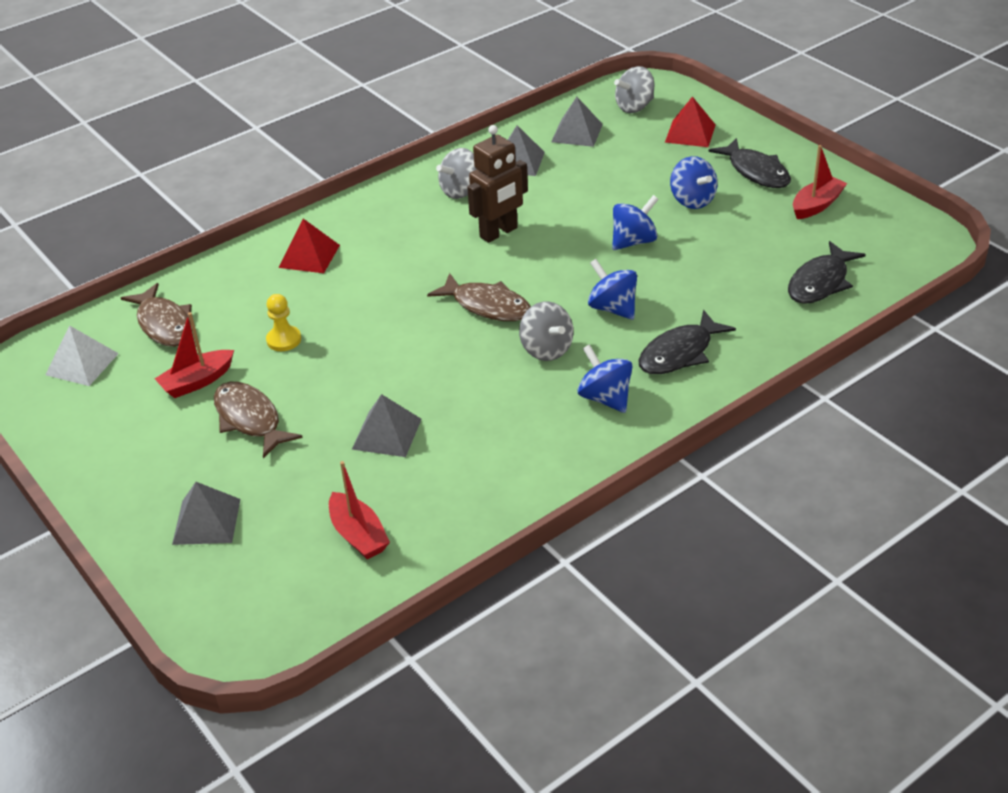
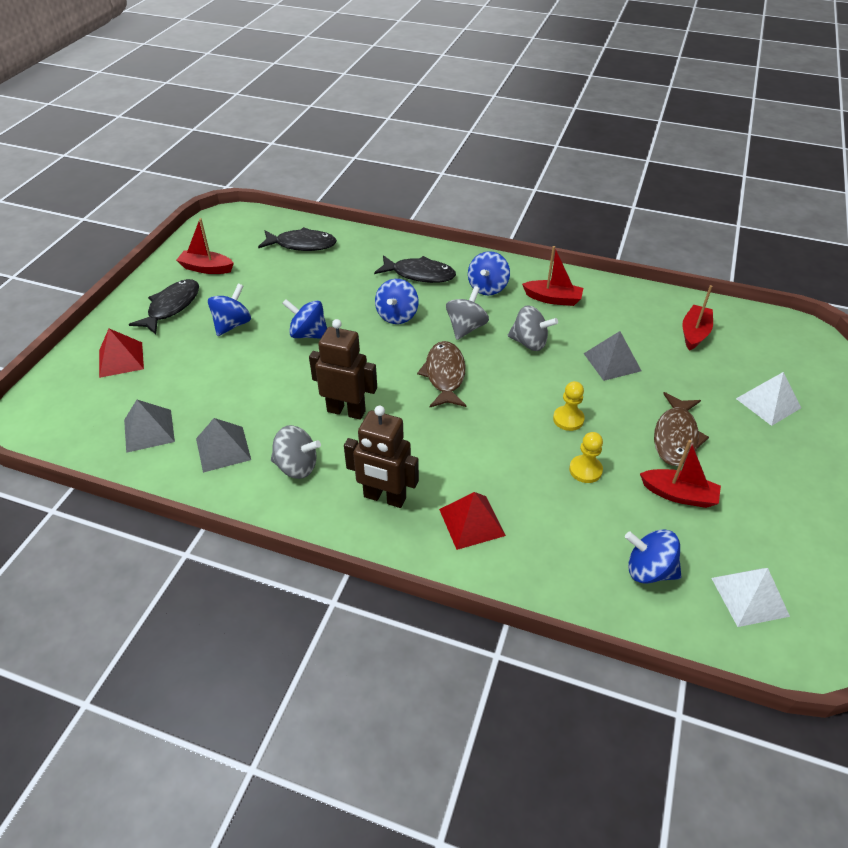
camera: 125 degrees left, 5 degrees up
brown fish [121,283,192,347] -> blue spinning top [625,529,681,584]
grey pyramid [172,482,240,545] -> white pyramid [736,372,801,426]
grey spinning top [614,66,655,113] -> grey spinning top moved to [508,305,558,351]
none -> brown robot [344,406,419,508]
none -> red boat [522,246,583,306]
none -> yellow pawn [553,381,585,431]

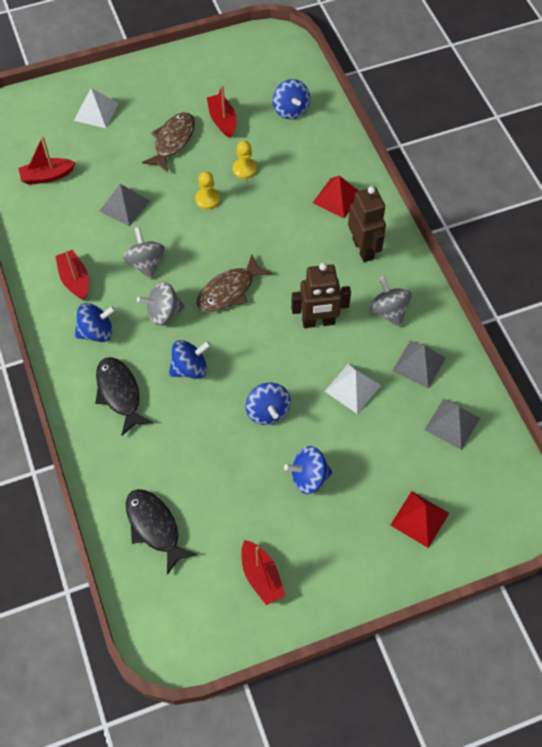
camera: 130 degrees left, 15 degrees up
black fish [129,279,199,334] -> none
brown robot [309,319,377,420] -> brown robot turned 75 degrees counterclockwise [291,263,351,328]
brown fish [654,392,709,466] -> brown fish turned 45 degrees counterclockwise [142,112,195,172]
white pyramid [711,568,790,627] -> white pyramid moved to [325,363,381,414]

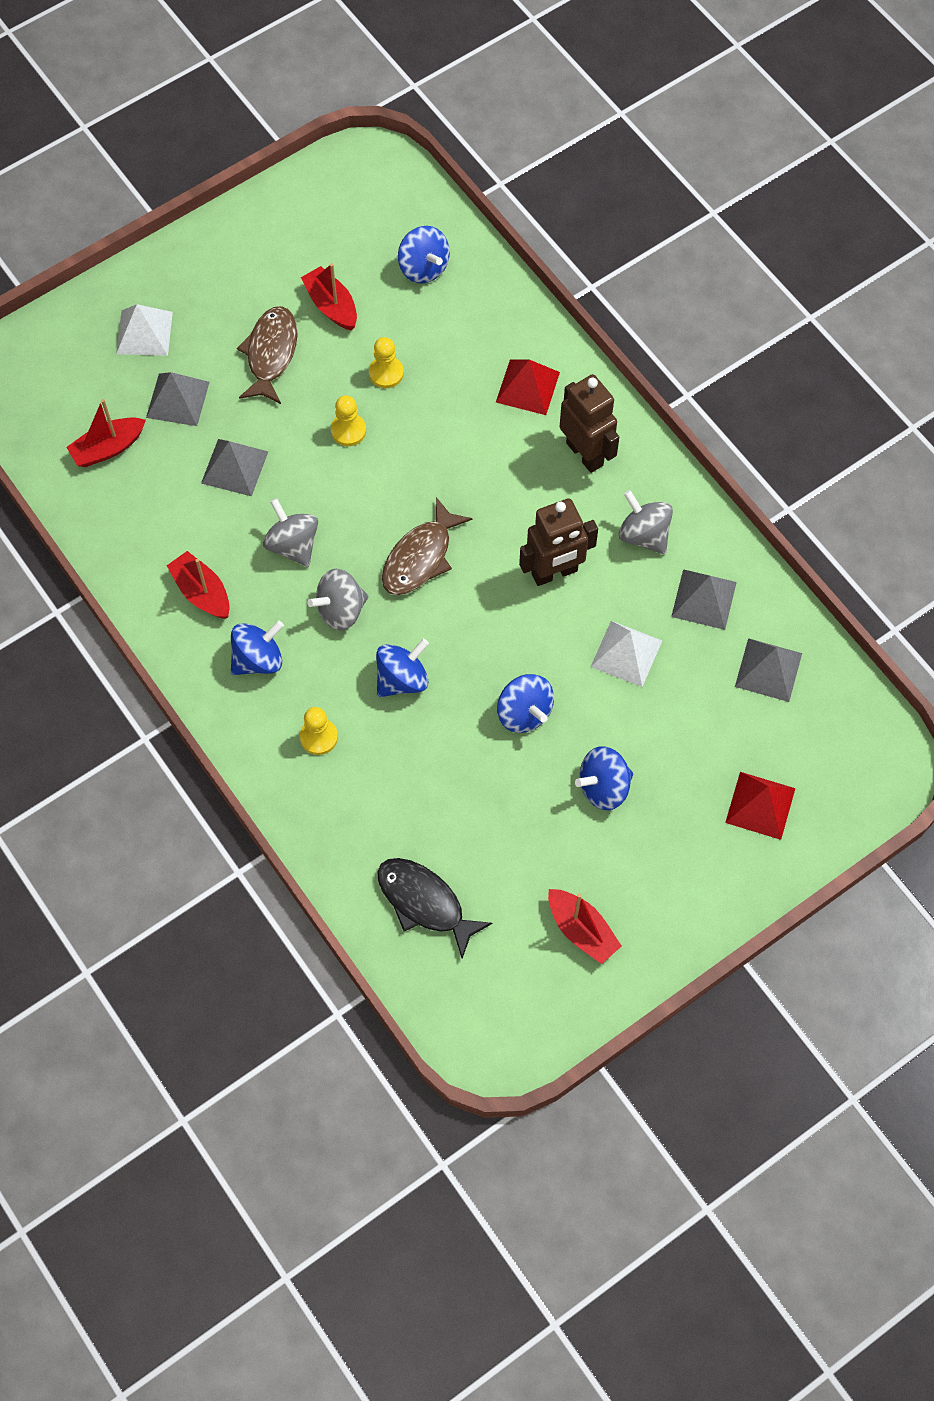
camera: 15 degrees left, 5 degrees up
black fish [95,357,153,436] -> yellow pawn [300,707,338,755]
none -> grey pyramid [146,372,210,426]

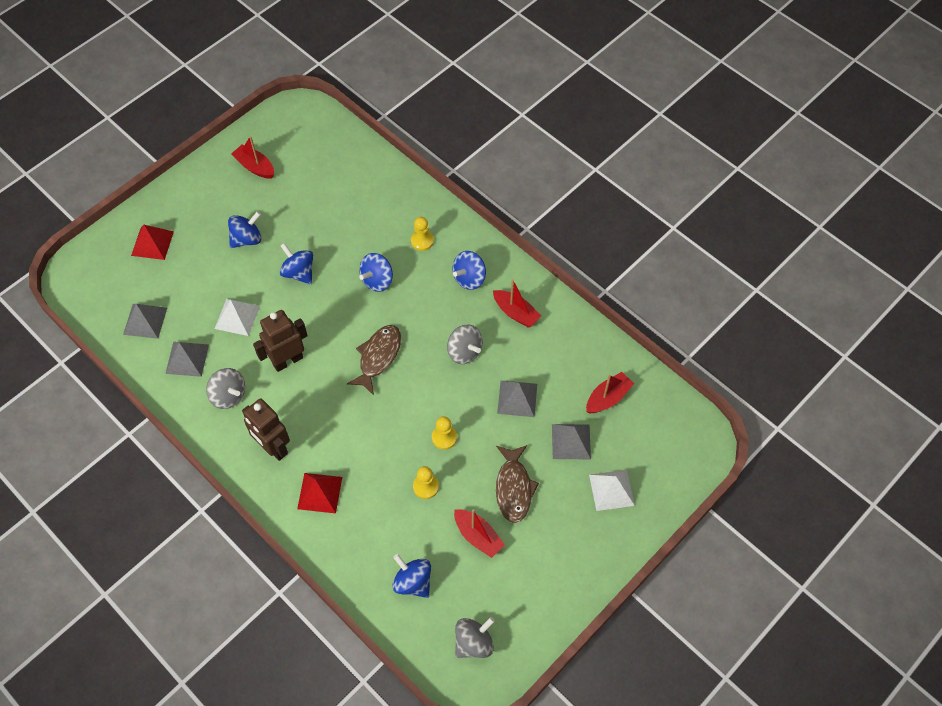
camera: 170 degrees right, 5 degrees down
grey spinning top [307,569,369,631] -> grey spinning top moved to [455,617,495,658]
black fish [377,858,493,958] -> none

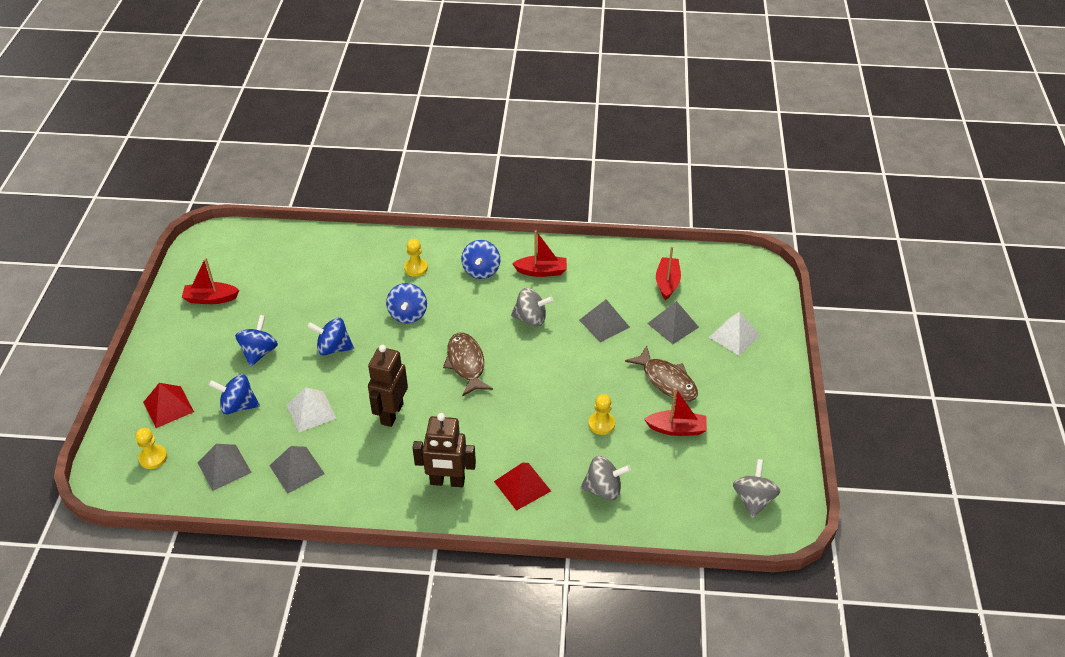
camera: 40 degrees left, 15 degrees down
grey spinning top [206,368,245,409] -> grey spinning top moved to [580,456,631,500]
blue spinning top [392,554,431,598] -> blue spinning top moved to [209,374,260,414]
yellow pawn [432,416,457,450] -> yellow pawn moved to [135,428,167,469]

